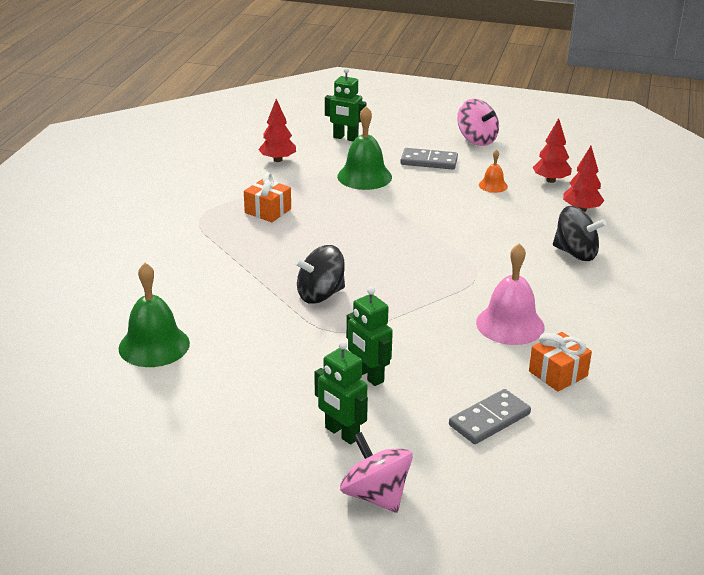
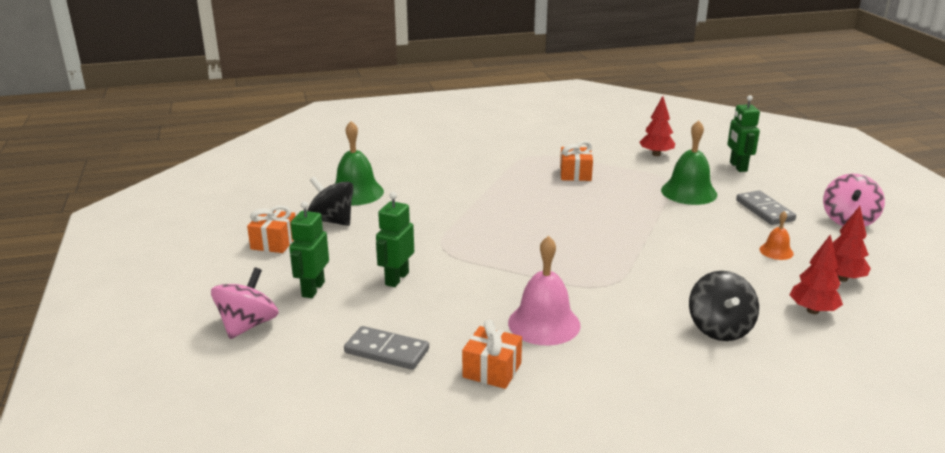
camera: 60 degrees right, 5 degrees down
black spinning top [294,245,345,304] -> black spinning top moved to [307,177,354,226]
none -> orange gift [247,205,295,253]

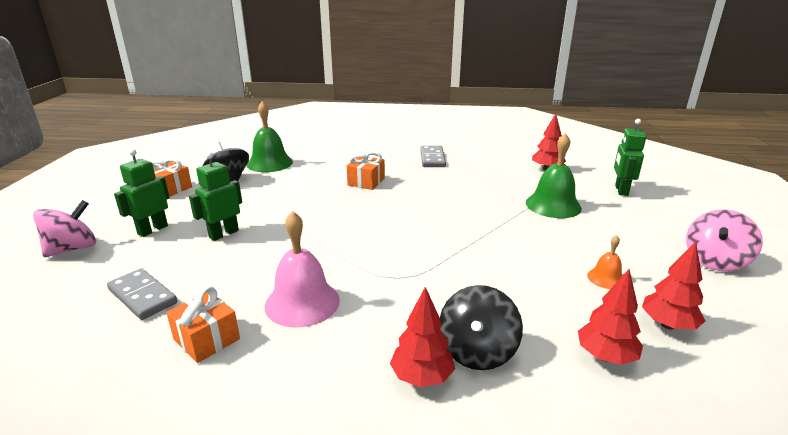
camera: 20 degrees right, 0 degrees up
orange gift [560,141,593,181] -> orange gift moved to [347,152,385,190]
grey domino [736,191,796,225] -> grey domino moved to [420,146,446,167]
none -> red tree [390,287,455,387]

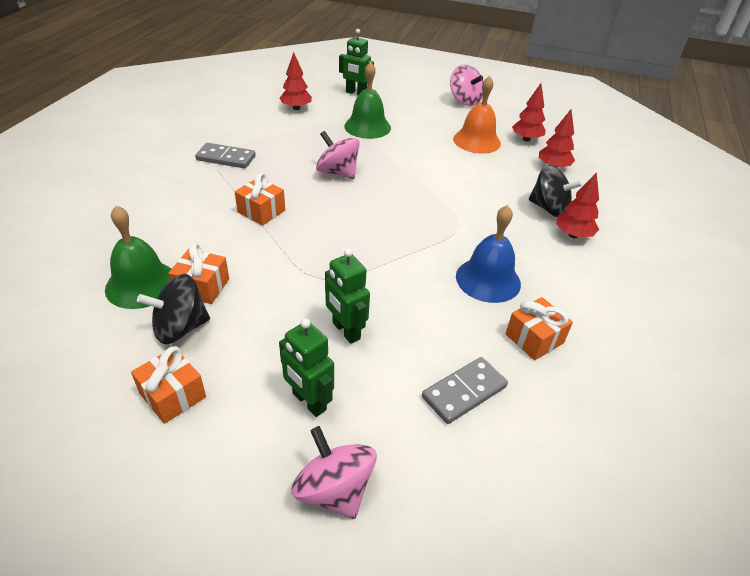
camera: 80 degrees left, 15 degrees up
pink bell [265,211,340,327] -> blue bell [456,205,521,303]
orange bell [587,235,622,289] -> orange bell [453,76,501,154], size x1.92
none -> orange gift [169,243,229,304]
none -> pink spinning top [316,131,360,179]

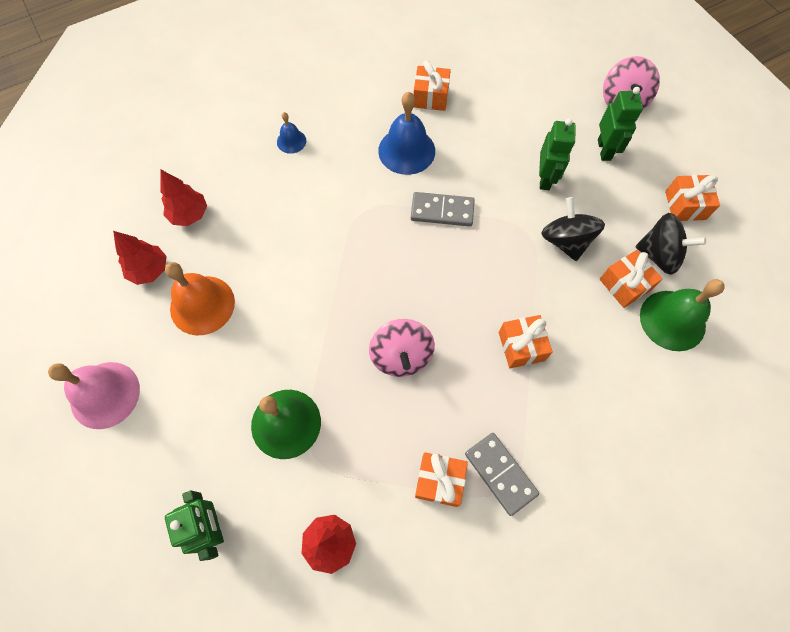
camera: 135 degrees left, 25 degrees up
grey domino [422,357,508,424] -> grey domino moved to [411,192,475,226]
pink spinning top [450,64,483,106] -> pink bell [48,362,140,429]
black spinning top [529,165,583,217] -> black spinning top moved to [541,197,605,261]
red tree [556,172,599,238] -> blue bell [277,112,306,154]
none -> orange gift [415,452,468,507]

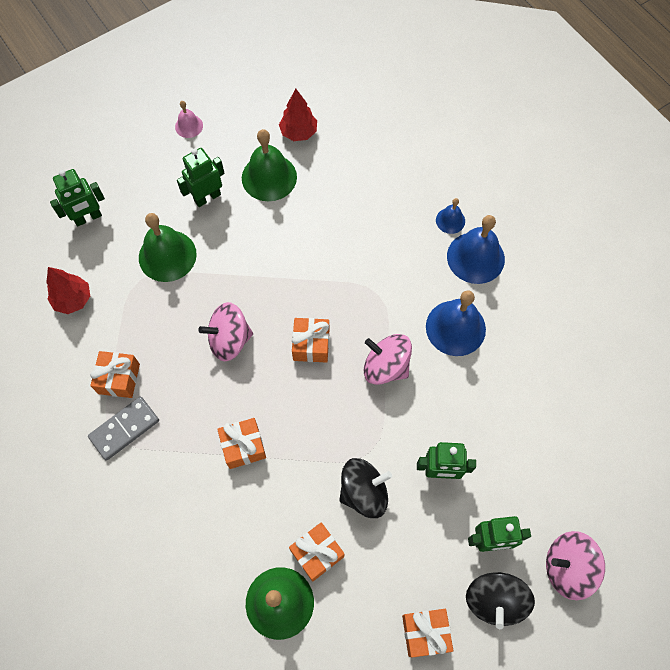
camera: 85 degrees right, 0 degrees up
pink bell [48,362,140,429] -> pink bell [175,101,203,138], size x0.52
red tree [161,170,207,226] -> none
orange bell [165,262,235,335] -> green bell [242,129,297,201]
grey domino [411,192,475,226] -> pink spinning top [363,334,412,385]
orange gift [414,61,451,111] -> orange gift moved to [292,318,329,363]
black spinning top [635,213,706,275] -> black spinning top moved to [466,572,535,629]
none -> green robot [177,148,225,207]
none -> blue bell [447,215,505,284]

